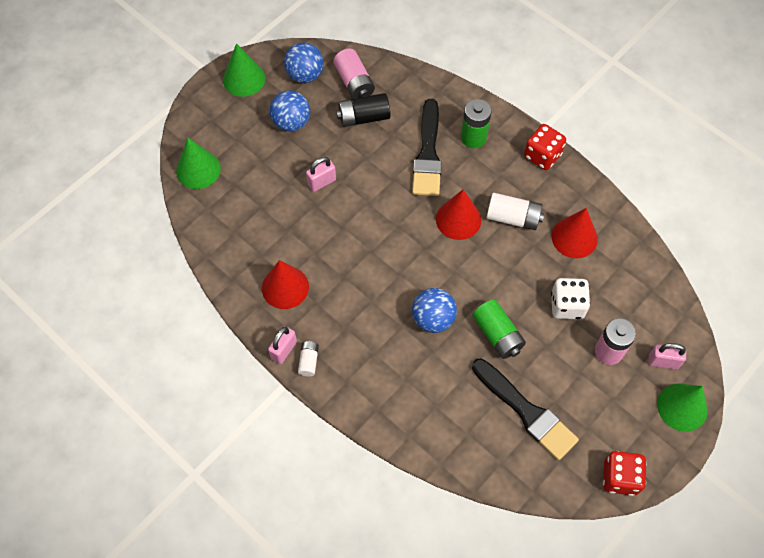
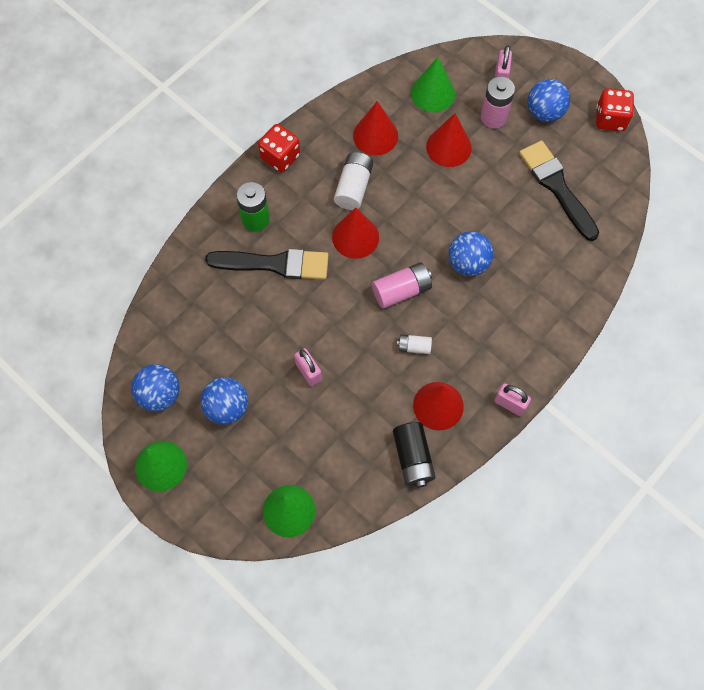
camera: 90 degrees left, 5 degrees up
white battery [298,341,319,376] -> white battery moved to [397,334,432,354]
pink battery [333,49,375,99] -> pink battery moved to [372,262,432,308]
black battery [336,93,391,127] -> black battery moved to [393,422,436,488]
green battery [472,299,526,359] -> none
black brush [472,358,579,460] -> black brush turned 75 degrees counterclockwise [519,140,599,241]
white dice [551,278,590,319] -> red cone [426,113,472,167]
green cone [657,384,708,432] -> green cone moved to [411,57,455,112]
none -> blue ball [527,79,570,122]

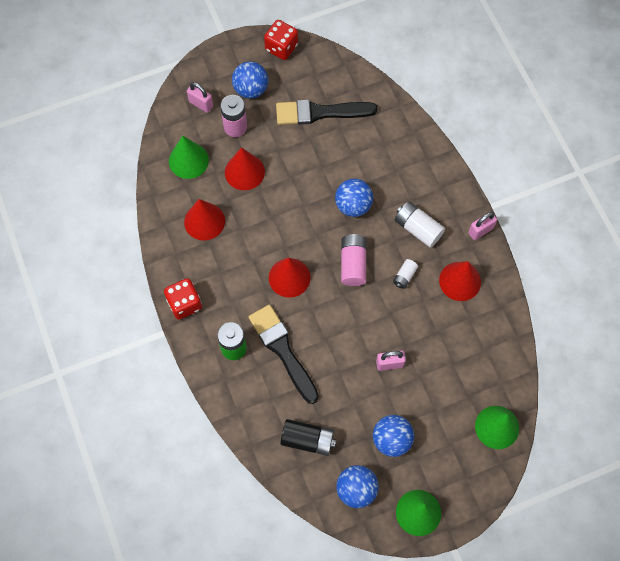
camera: 65 degrees left, 0 degrees up
black brush [205,248,329,280] -> black brush turned 60 degrees counterclockwise [249,305,319,404]
white battery [334,152,373,210] -> white battery moved to [395,202,445,248]
black battery [393,422,436,488] -> black battery moved to [280,419,336,456]

